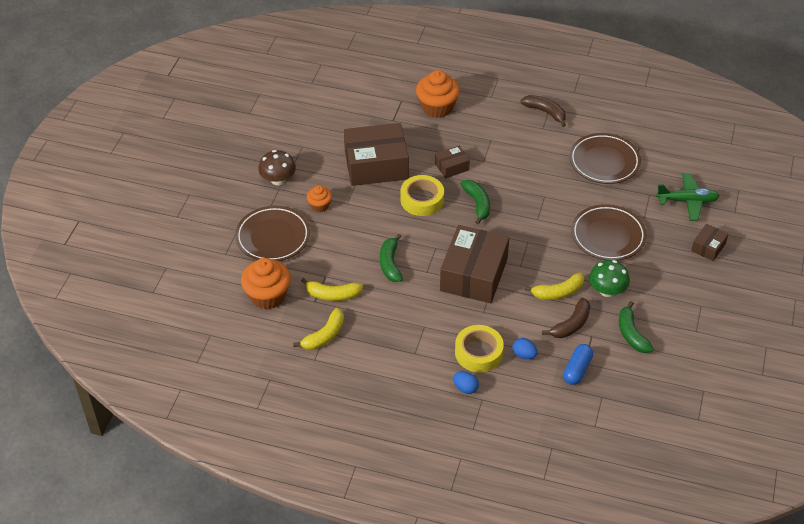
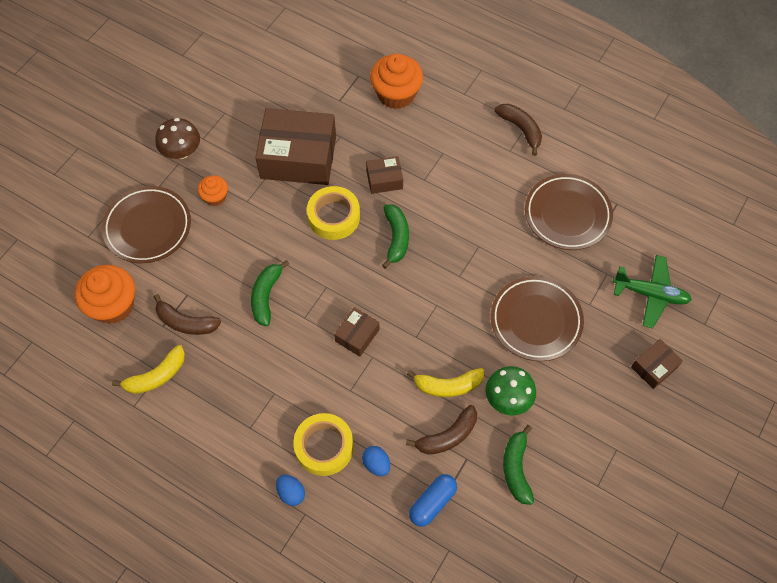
camera: 15 degrees right, 15 degrees up
yellow banana [301,278,363,301] -> brown banana [154,294,221,335]
brown box [440,225,509,303] -> brown box [334,307,379,357], size x0.47

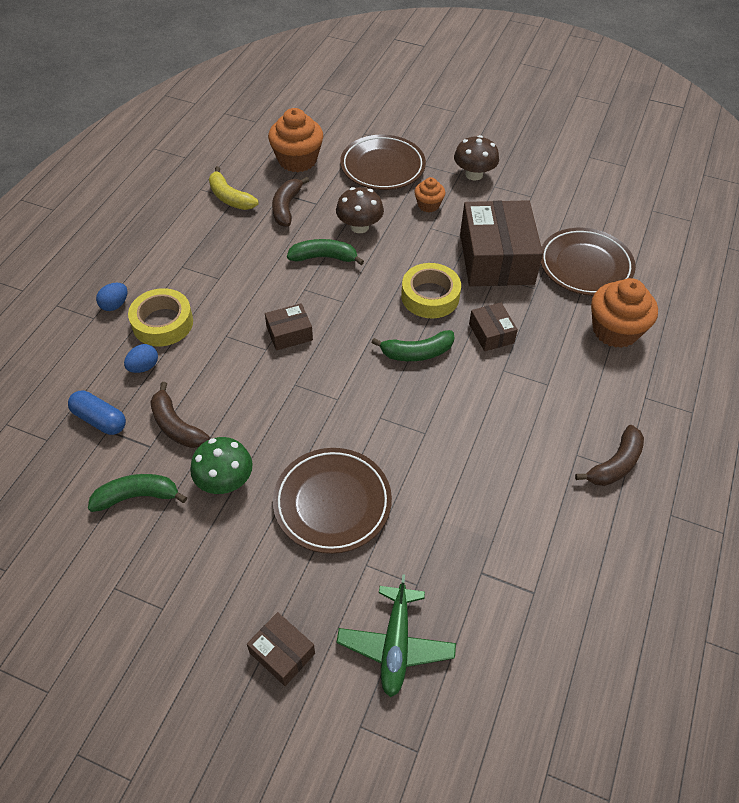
camera: 80 degrees right, 10 degrees down
brown box [334,307,379,357] -> brown box turned 45 degrees counterclockwise [265,303,313,350]
yellow banana [407,368,484,397] -> none
brown plate [525,174,613,250] -> brown plate moved to [541,228,636,296]
none -> brown mushroom [336,187,384,233]

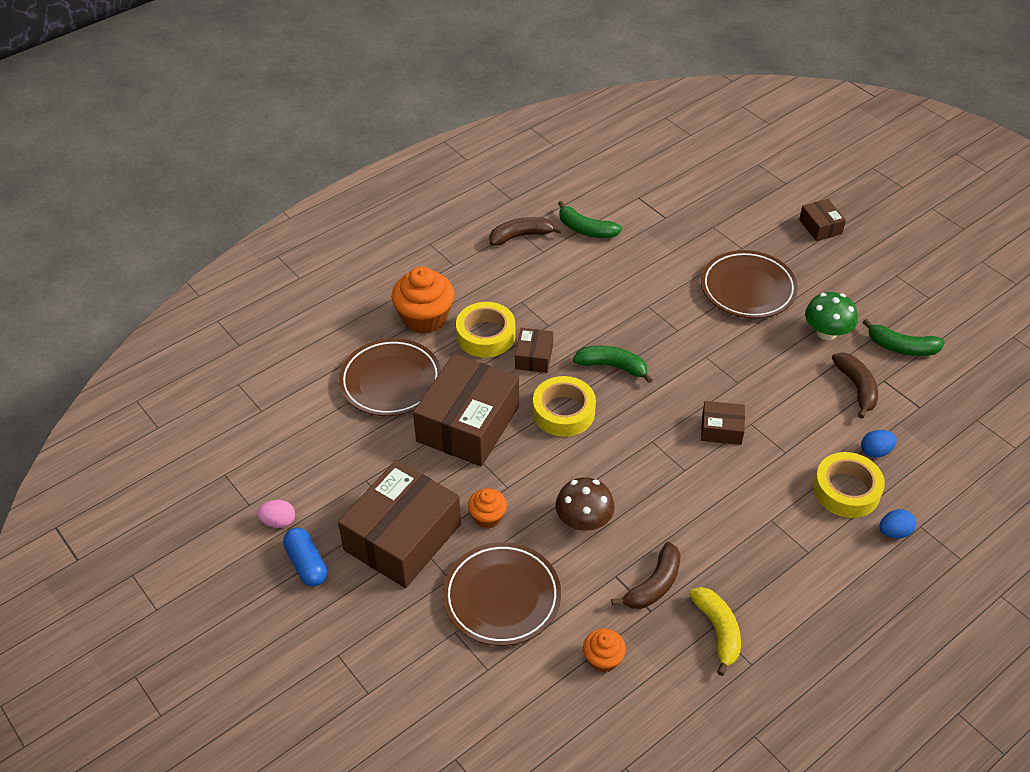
camera: 150 degrees left, 5 degrees down
blue capsule [68,391,126,435] -> blue capsule moved to [283,528,327,587]
orange cupcake [268,108,323,172] -> orange cupcake [583,629,626,673], size x0.55
green banana [287,239,364,265] -> green banana moved to [558,201,622,238]
green plane [337,574,456,697] -> none
brown mushroom [454,135,499,181] -> brown box [338,460,461,588]
none -> pink egg [257,500,295,528]
none -> yellow tape [456,302,515,358]

